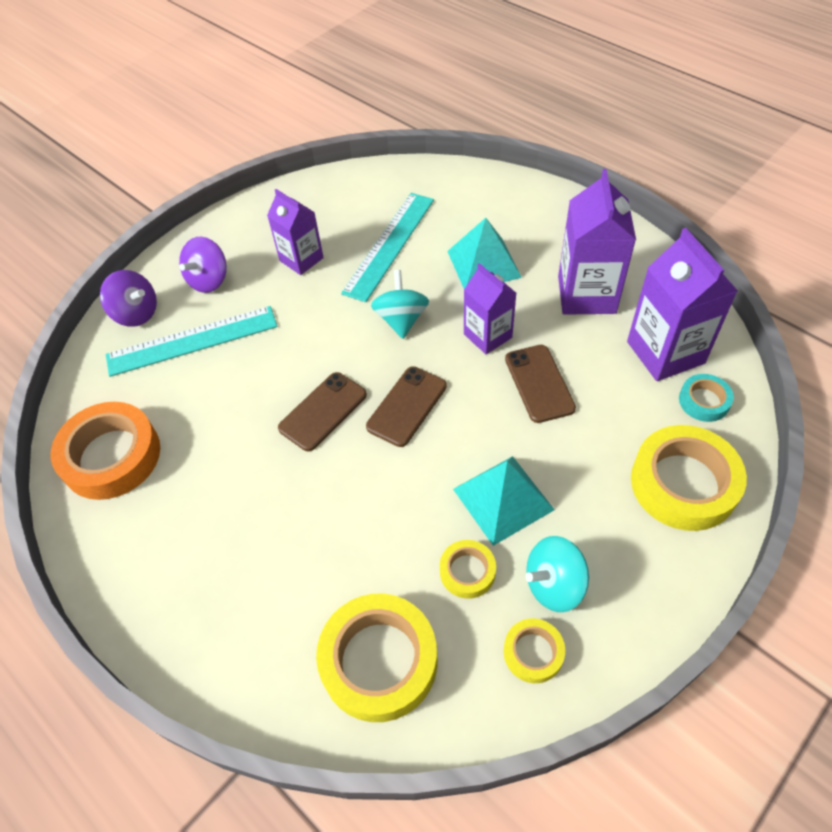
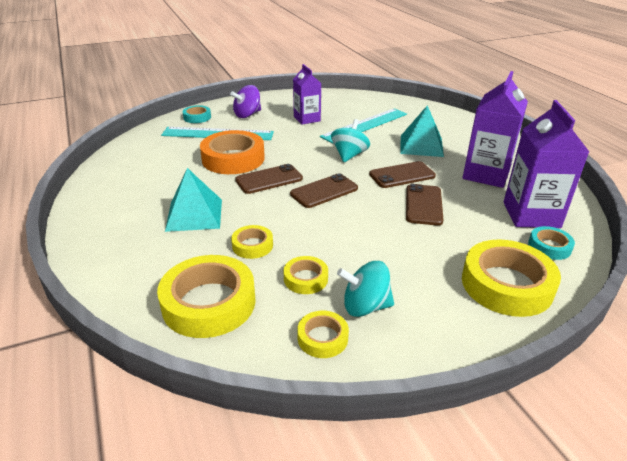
camera: 20 degrees right, 20 degrees down
orange tape [51,402,160,500] -> orange tape moved to [200,130,265,174]
purple spinning top [100,270,157,327] -> turquoise tape [183,105,211,123]
turquoise pyramid [453,456,555,546] -> turquoise pyramid moved to [165,168,222,232]
purple carton [464,263,516,354] -> brown phone [369,161,436,188]
none -> yellow tape [231,225,273,259]

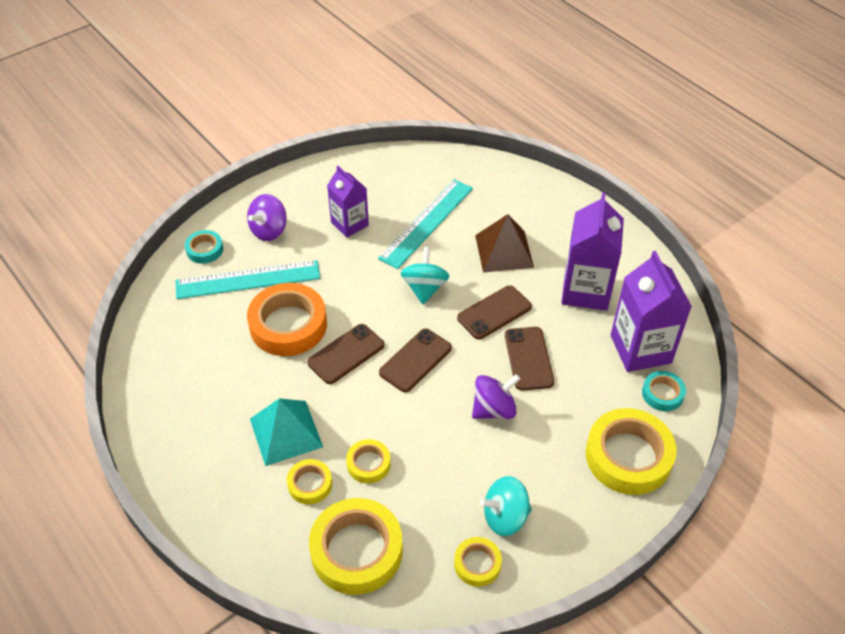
camera: 15 degrees left, 15 degrees up
yellow tape [284,256,328,294] -> yellow tape moved to [287,459,332,504]
turquoise pyramid [400,105,444,157] -> brown pyramid [475,214,534,272]
none -> purple spinning top [472,374,521,419]

